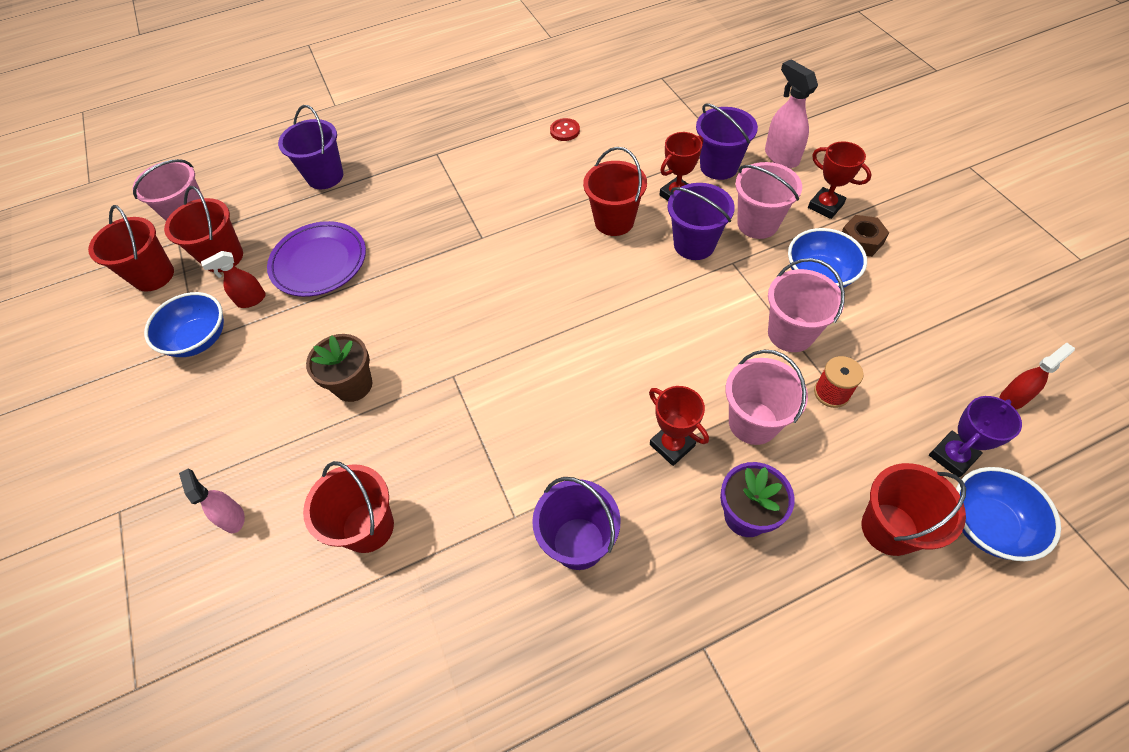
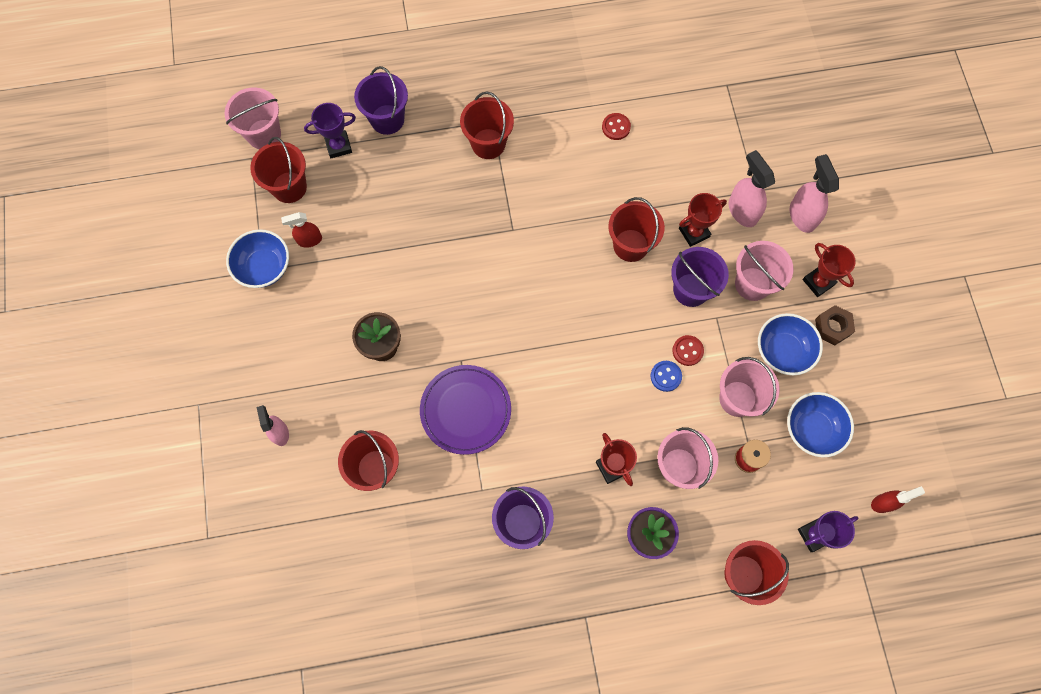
camera: 10 degrees right, 15 degrees up
red bucket [88,205,174,292] -> red bucket moved to [460,92,514,159]
purple plate [267,221,366,297] -> purple plate moved to [420,365,511,455]
purple bucket [696,103,758,180] -> pink spray bottle [729,150,775,227]
blue bowl [956,467,1061,561] -> blue bowl moved to [787,392,854,458]
none -> purple trophy [304,103,356,158]
none -> blue button [650,361,682,392]
none -> red button [672,335,704,366]

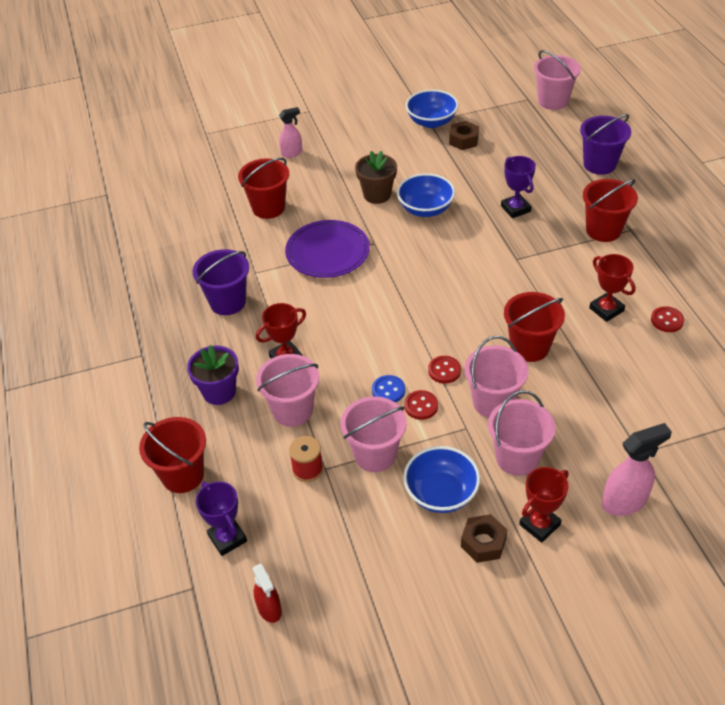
camera: 85 degrees right, 25 degrees down
red bucket [250,137,307,203] -> none
red spray bottle [281,212,322,248] -> brown nut [449,121,479,150]
purple trophy [304,103,356,158] -> purple trophy moved to [501,156,536,218]
purple bucket [671,247,729,307] -> pink bucket [465,336,529,418]
red trophy [679,193,727,247] -> red trophy moved to [589,254,635,322]
pink spray bottle [729,150,775,227] -> none
blue bowl [787,392,854,458] -> blue bowl moved to [397,173,455,217]
none -> red button [428,356,461,383]

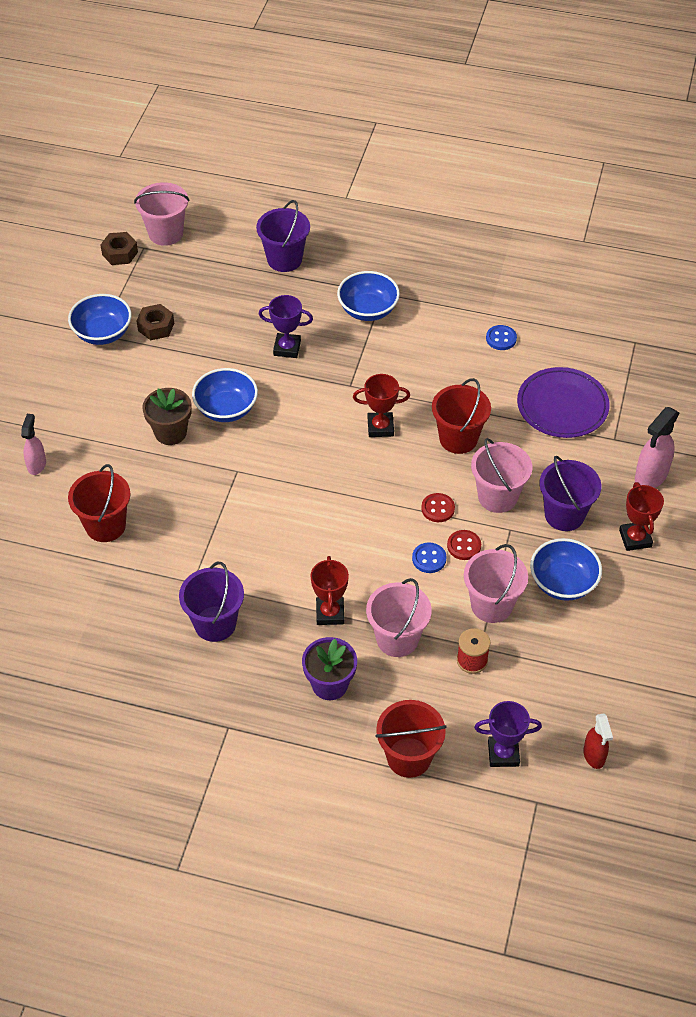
camera: 60 degrees left, 5 degrees up
red spray bottle [253,563,282,623] -> red spray bottle turned 75 degrees clockwise [583,713,613,769]
purple plate [285,220,370,278] -> purple plate moved to [517,367,610,438]
brown nut [461,514,507,563] -> brown nut moved to [101,232,138,265]
pink bucket [488,390,556,476] -> purple bucket [539,456,601,531]
red bucket [583,179,638,242] -> blue bowl [337,271,400,321]
red trophy [589,254,635,322] -> red trophy moved to [353,374,410,437]
pink spray bottle [602,423,672,516] -> pink spray bottle turned 150 degrees counterclockwise [635,407,680,488]
red button [651,306,684,332] -> blue button [486,325,517,350]

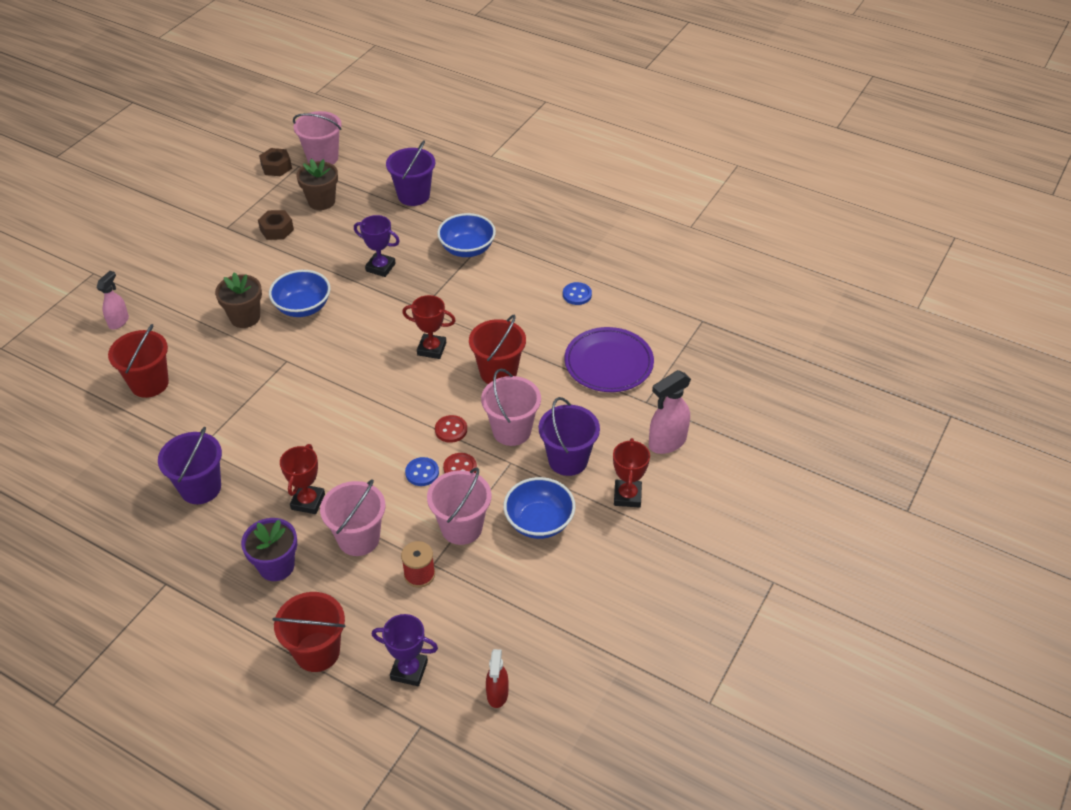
camera: 15 degrees right, 5 degrees down
blue bowl [68,294,132,345] -> none
none -> brown flower pot [296,159,338,210]

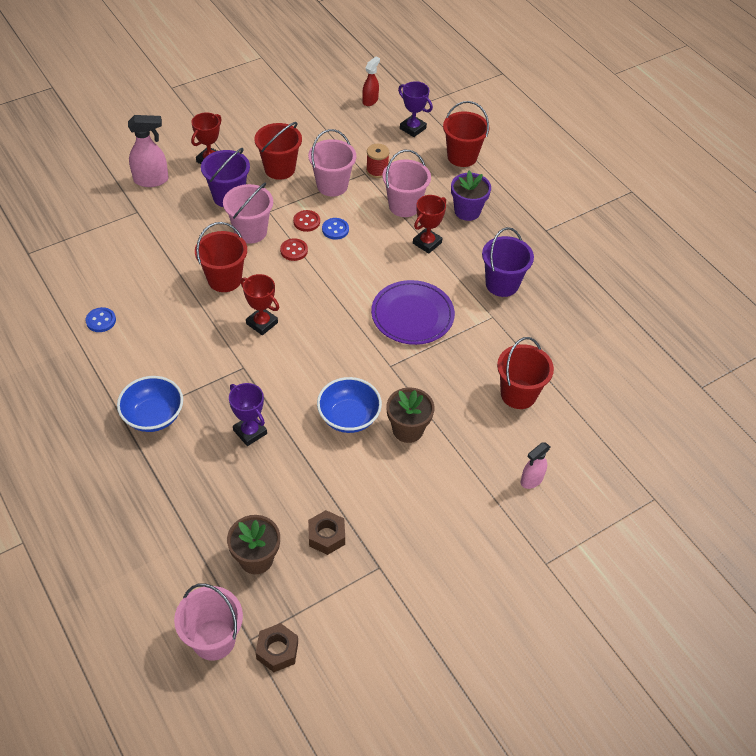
camera: 155 degrees left, 5 degrees up
purple bucket [386,140,435,206] -> none
blue bowl [503,477,575,539] -> red bucket [254,122,302,180]
purple plate [565,327,654,392] -> purple plate moved to [371,280,455,345]

